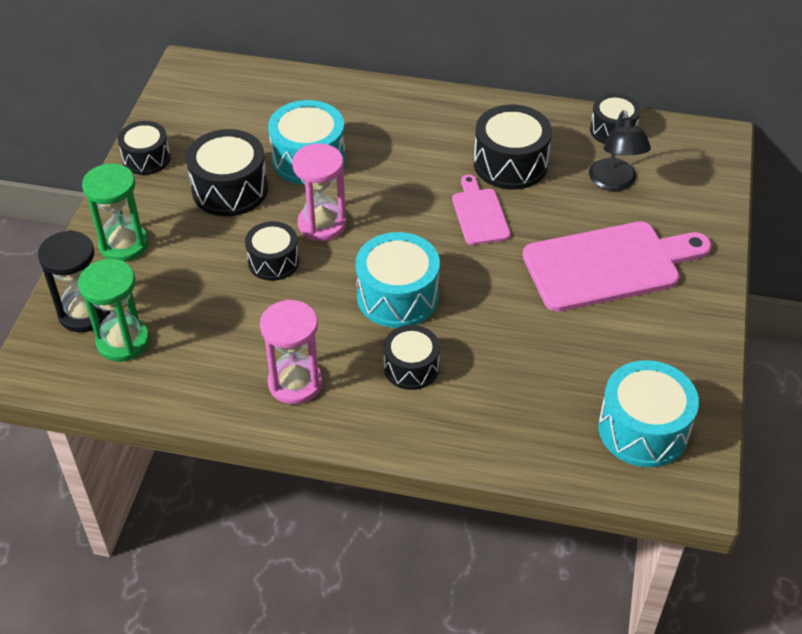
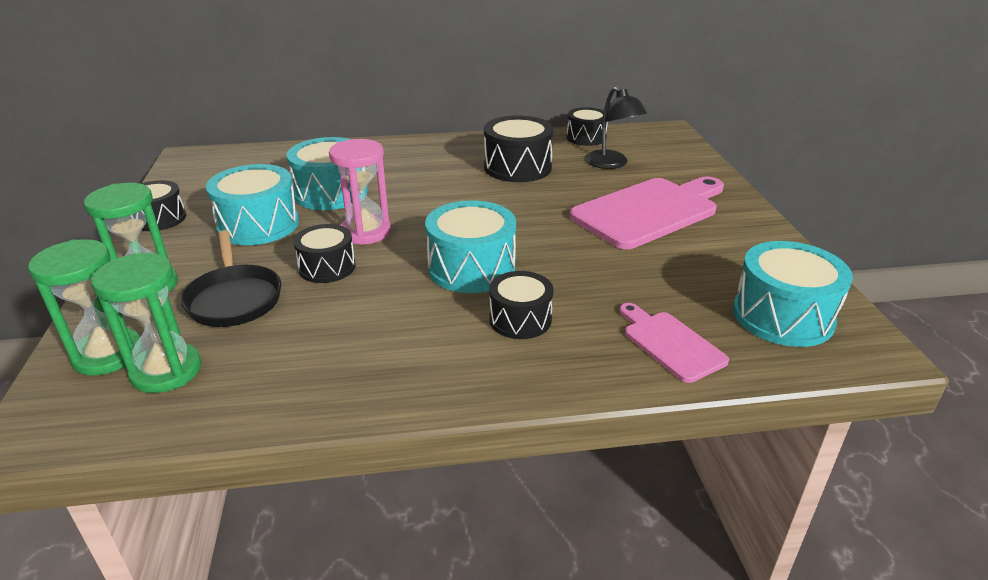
camera: 20 degrees left, 15 degrees down
black hourglass [38,230,110,332] -> green hourglass [28,239,140,375]
black drum [186,129,268,216] -> turquoise drum [206,164,299,245]
pink hourglass [260,300,322,404] -> none
pink cutting board [452,175,511,245] -> pink cutting board moved to [619,303,729,383]
none -> black pan [181,230,281,327]

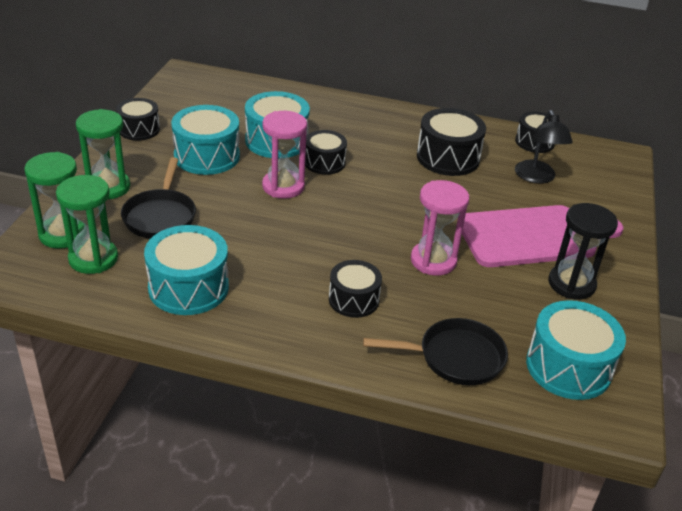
camera: 20 degrees right, 5 degrees up
black drum [293,224,356,283] -> black drum moved to [305,130,347,175]
turquoise drum [425,200,516,293] -> turquoise drum moved to [144,225,229,315]
pink cutting board [619,303,729,383] -> black pan [363,318,508,385]
none -> pink hourglass [411,180,469,276]
none -> black hourglass [548,203,618,300]

